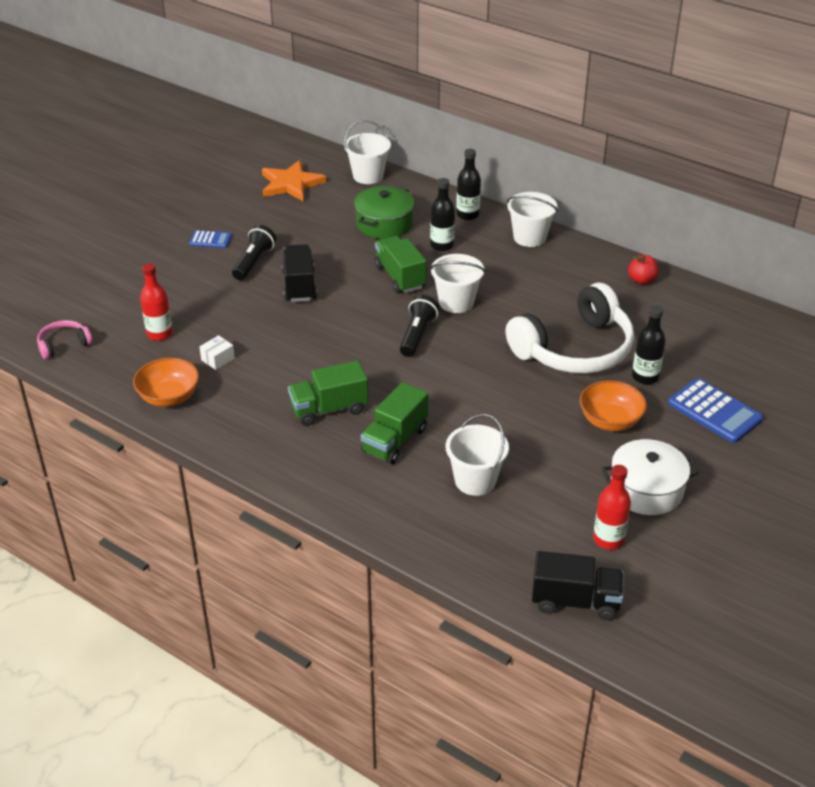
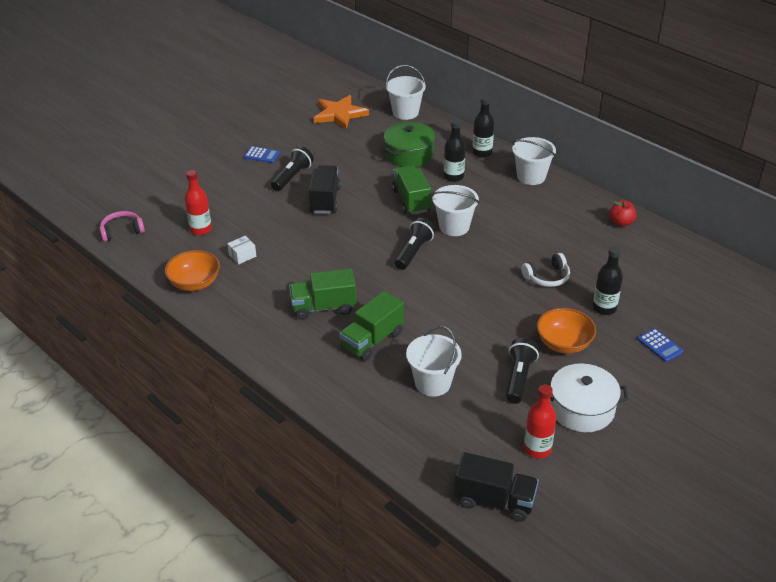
camera: 10 degrees right, 0 degrees up
white headphones [505,283,634,374] -> white headphones [521,253,570,287], size x0.44
blue calculator [668,378,763,443] -> blue calculator [637,328,684,362], size x0.55
none -> black flashlight [506,338,539,404]

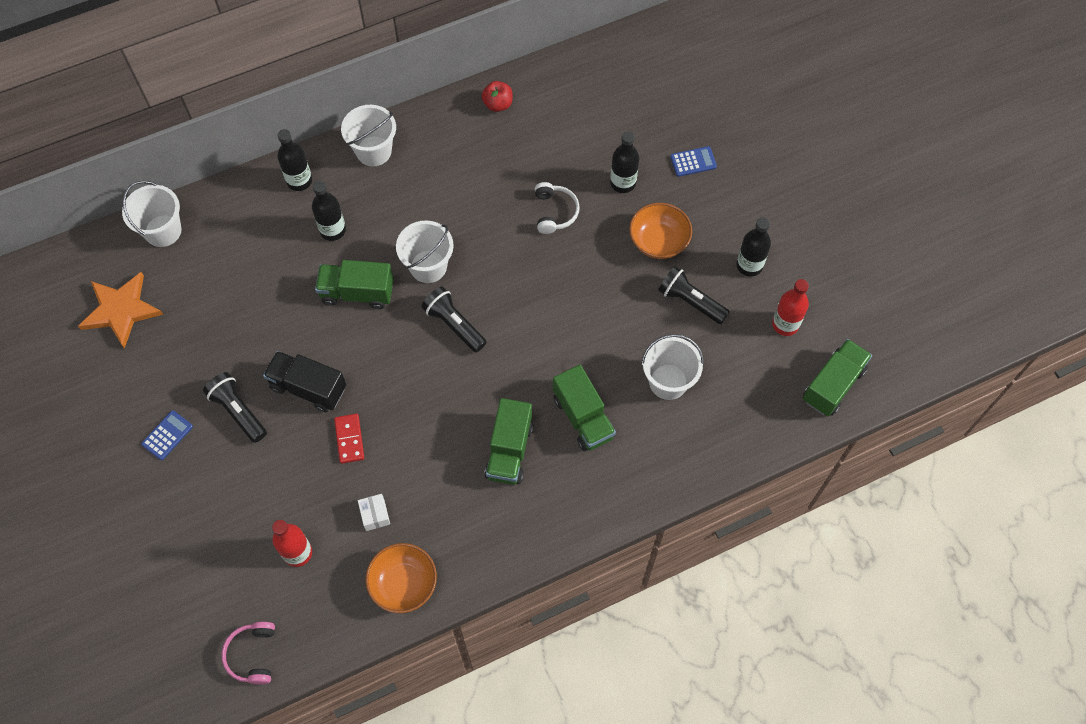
camera: 70 degrees left, 25 degrees up
green pot [384,122,435,167] -> none
black truck [454,452,539,521] -> green truck [803,339,872,417]
white pot [542,364,629,432] -> black bottle [736,217,771,276]
none -> red domino [334,414,364,464]

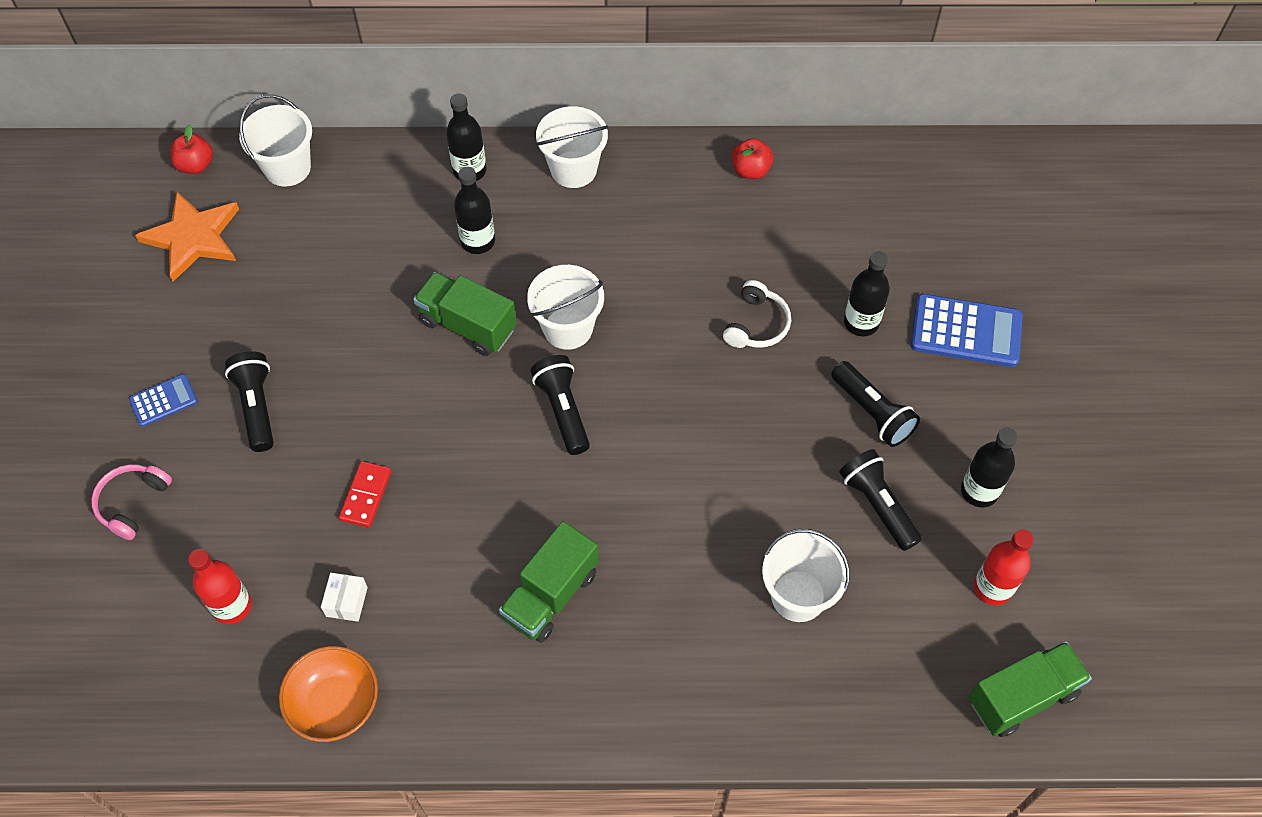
camera: 25 degrees right, 5 degrees down
pink headphones [221,622,275,684] -> pink headphones moved to [91,464,172,540]
black truck [263,351,346,412] -> none
green truck [553,365,616,451] -> none
orange bowl [629,203,692,259] -> black flashlight [831,361,920,447]
blue calculator [670,146,717,177] -> blue calculator [911,294,1023,367], size x1.81
none -> red apple [170,124,213,174]

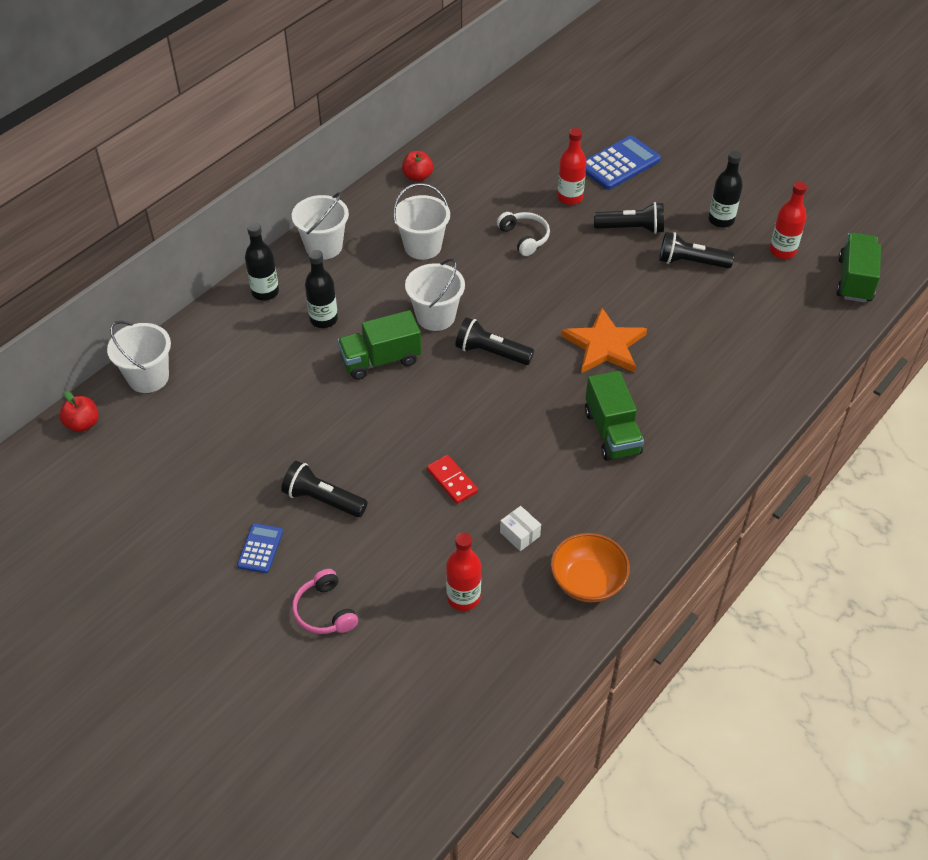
camera: 50 degrees left, 10 degrees down
orange star [135,192,239,282] -> orange star moved to [561,307,647,373]
white bucket [762,529,850,622] -> white bucket moved to [393,183,450,260]
black bottle [844,251,890,336] -> red bottle [557,128,587,205]

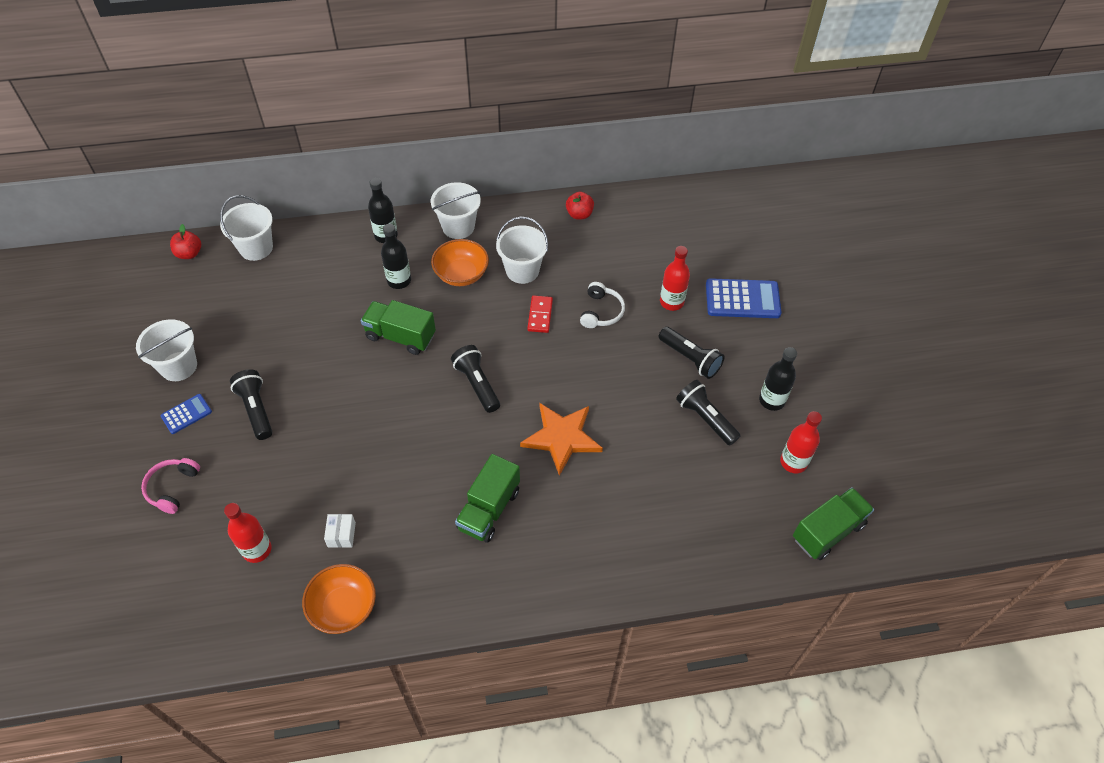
camera: 40 degrees right, 5 degrees up
white bucket [405,258,465,331] -> white bucket moved to [136,320,197,381]
red domino [427,455,478,504] -> red domino moved to [527,295,553,333]
none -> orange bowl [431,239,489,286]

